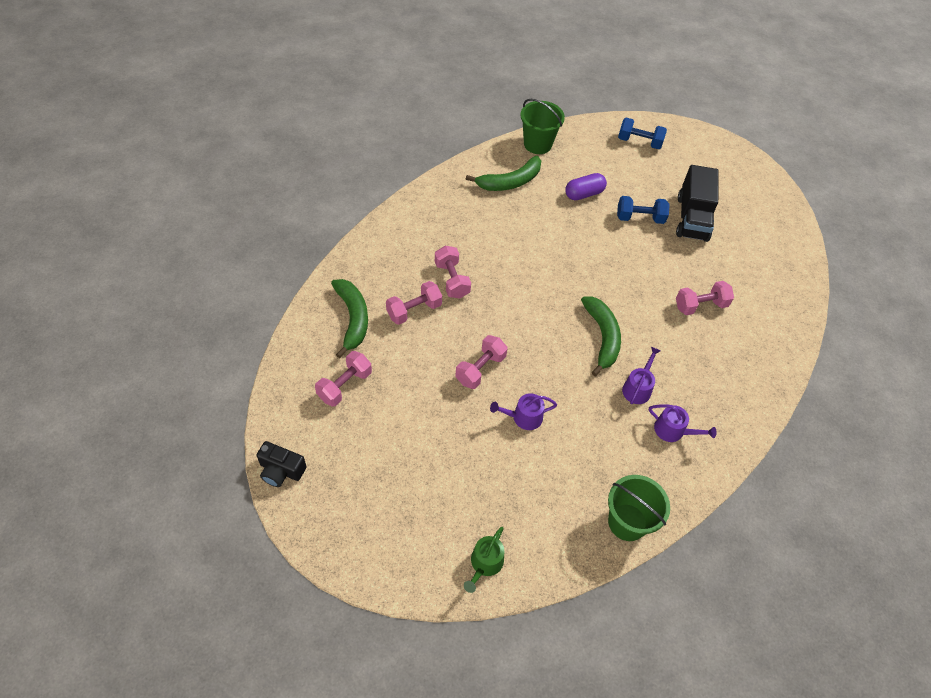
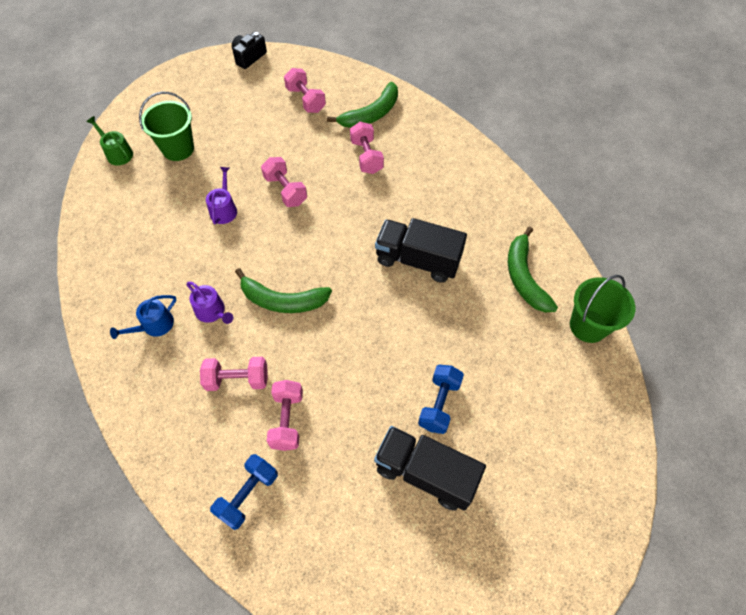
camera: 110 degrees right, 5 degrees up
green banana [331,279,368,358] -> green banana turned 45 degrees counterclockwise [327,82,398,128]
pink dumbbell [435,246,471,298] -> pink dumbbell moved to [200,357,268,391]
purple capsule [565,173,607,200] -> none
green bucket [608,475,670,541] -> green bucket moved to [139,92,194,161]
blue dumbbell [618,118,667,149] -> blue dumbbell moved to [210,454,278,530]
purple watering can [649,404,717,442] -> blue watering can [110,295,176,339]
none -> black truck [375,218,467,283]

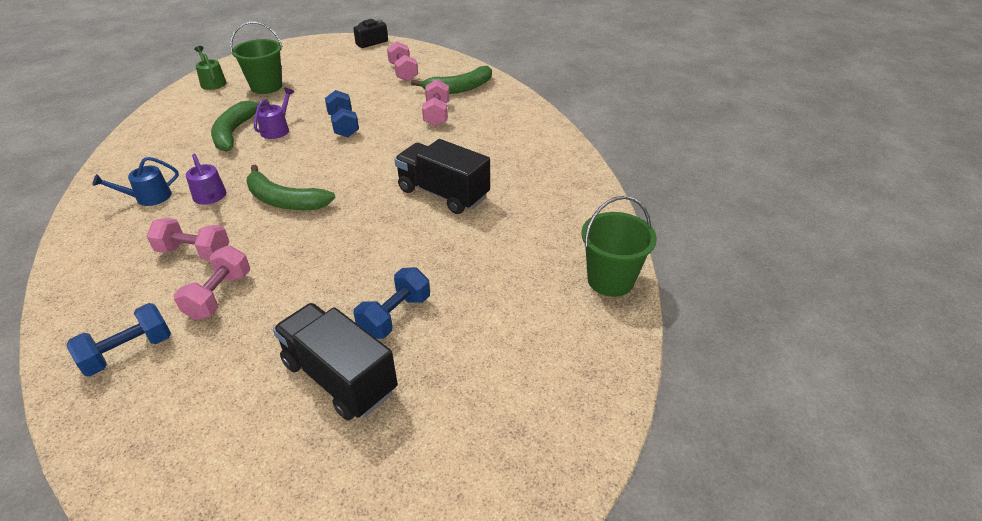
camera: 15 degrees right, 20 degrees down
pink dumbbell [261,157,307,207] -> blue dumbbell [325,90,359,137]
green banana [508,227,558,312] -> green banana moved to [211,99,269,152]

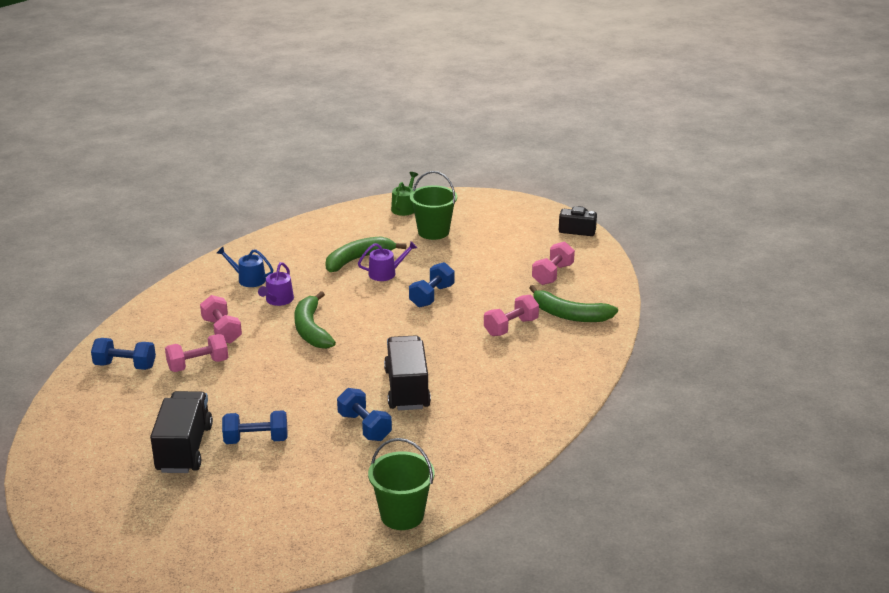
camera: 50 degrees right, 10 degrees down
none -> blue dumbbell [337,388,392,441]

